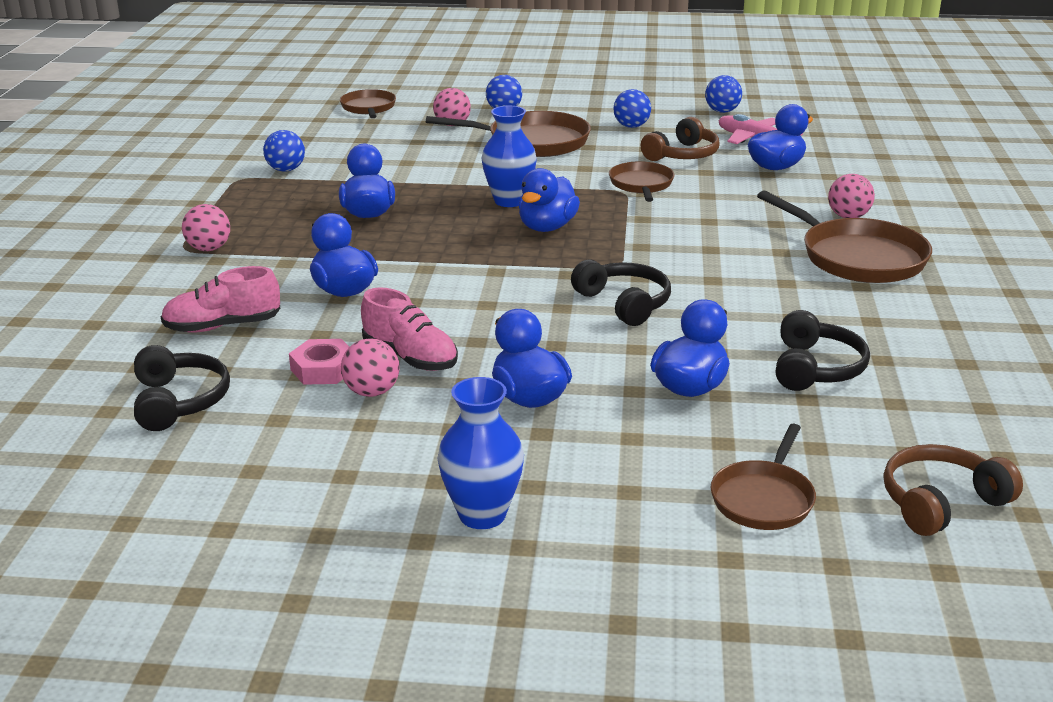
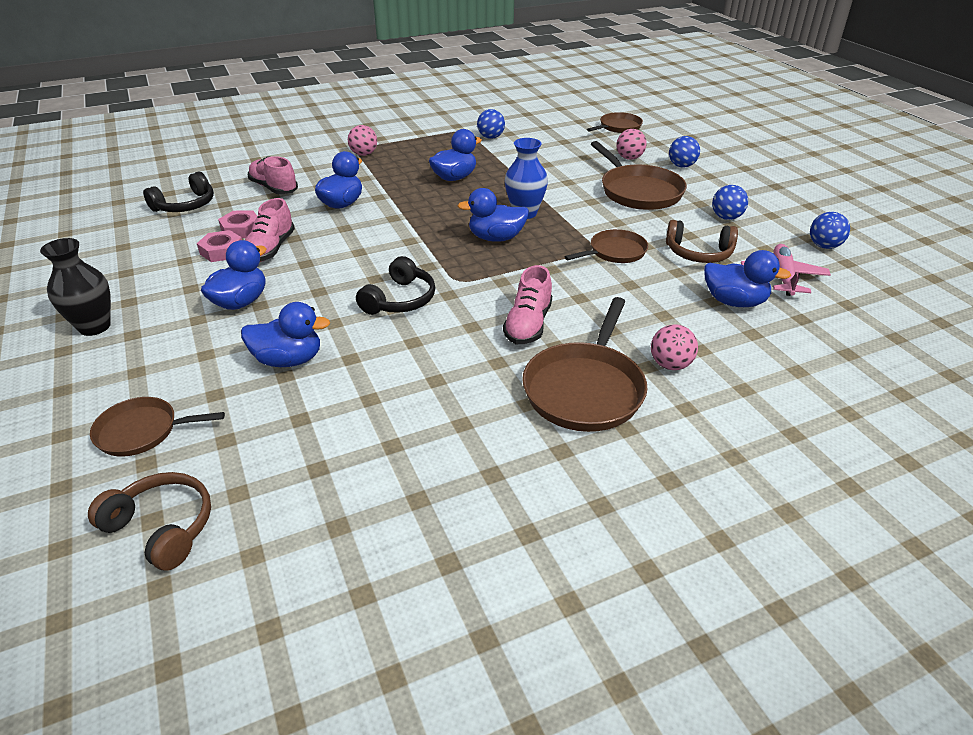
camera: 60 degrees right, 10 degrees up
pink ball [341,338,400,397] -> pink nut [197,230,242,262]
blue vase [437,377,524,529] -> black vase [40,238,111,336]
black headphones [776,310,870,391] -> none
none -> pink shoe [503,265,552,344]

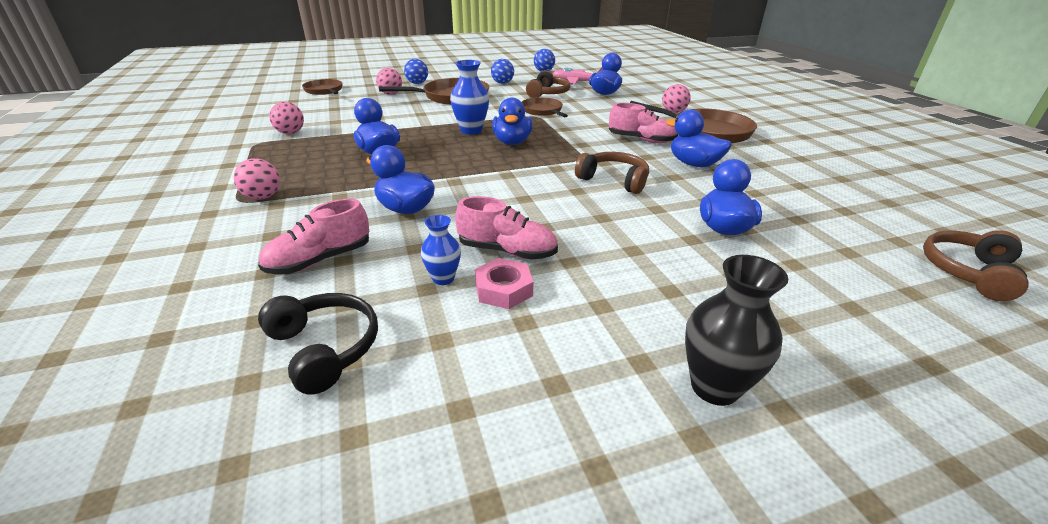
camera: 85 degrees left, 5 degrees down
brown pan [90,397,225,457] -> none
blue duck [201,240,267,310] -> blue duck moved to [666,110,732,167]
pink nut [218,210,257,238] -> blue vase [421,215,461,285]
black headphones [356,256,435,315] -> brown headphones [575,152,649,194]
blue ball [477,109,505,139] -> pink ball [269,102,304,134]

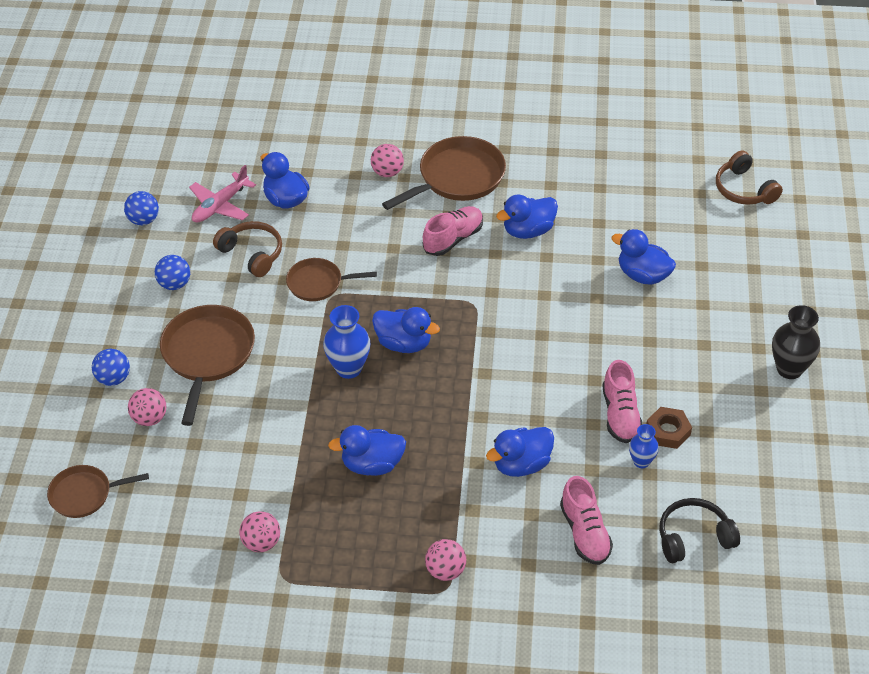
camera: 65 degrees left, 15 degrees up
pink shoe [455,196,558,259] -> pink shoe turned 135 degrees clockwise [602,360,643,443]
pink nut [475,258,533,309] -> brown nut [647,407,692,449]
brown headphones [575,152,649,194] -> none

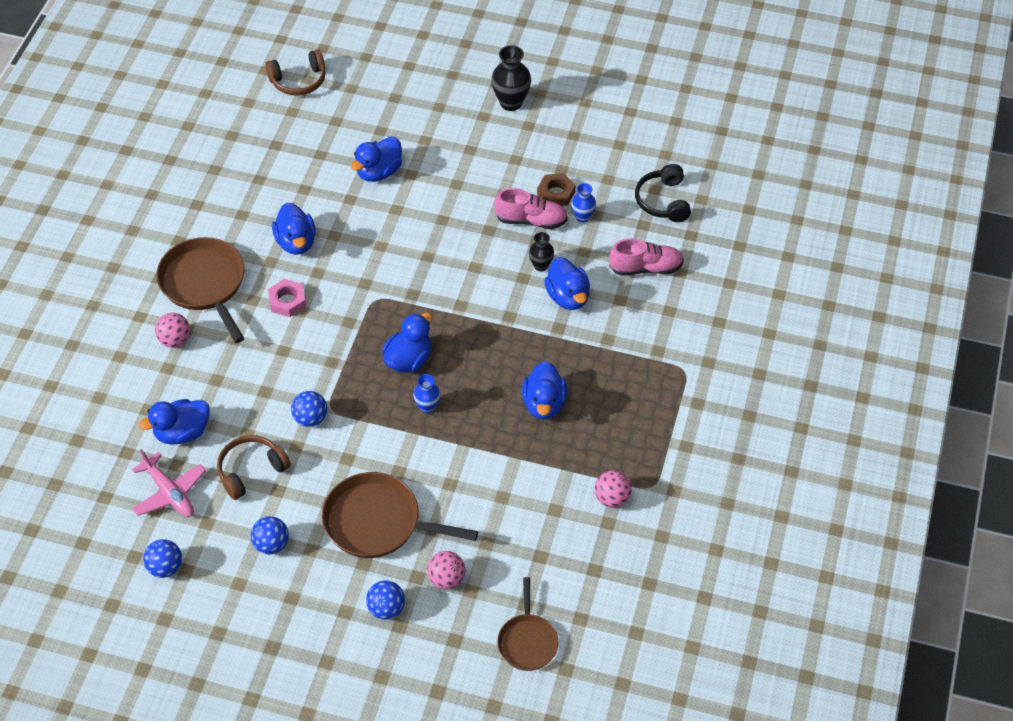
camera: 80 degrees left, 5 degrees up
brown pan [286,258,377,301] -> blue ball [291,391,327,427]
blue vase [323,305,370,379] -> blue vase [413,374,440,413], size x0.60
pink shoe [423,206,483,256] -> pink nut [268,279,306,317]
pink ball [425,539,466,581] -> none
none -> black vase [529,232,554,271]

